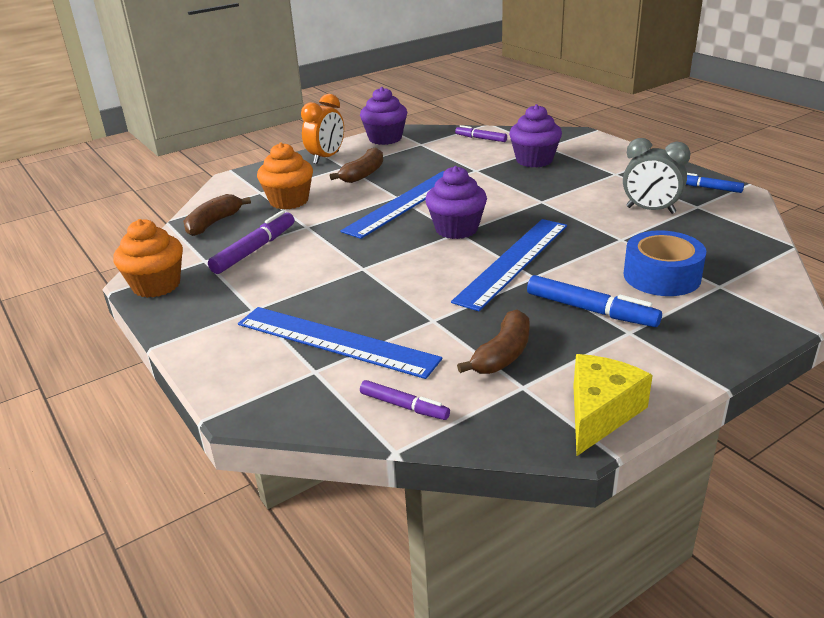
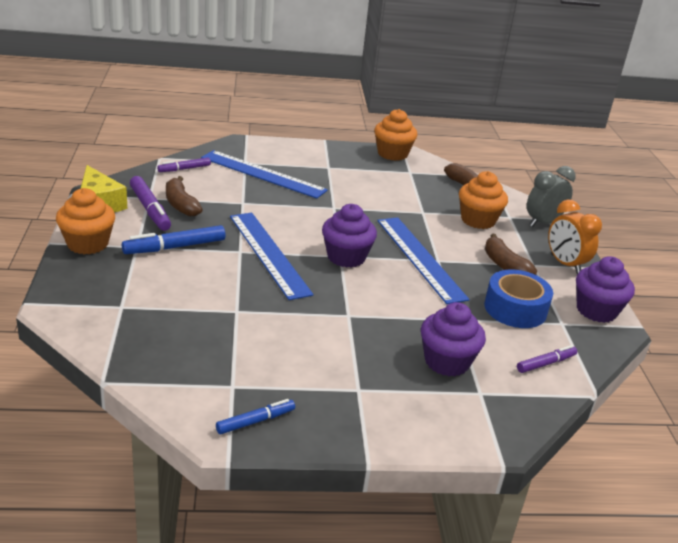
camera: 115 degrees right, 0 degrees up
purple marker [208,210,295,274] -> purple marker moved to [130,176,171,231]
blue ruler [238,307,442,379] -> blue ruler turned 60 degrees clockwise [201,150,328,199]
grey clock [623,138,690,214] -> grey clock moved to [527,166,576,227]
blue tape [624,230,706,296] -> blue tape moved to [484,269,553,328]
none -> orange cupcake [56,188,115,254]

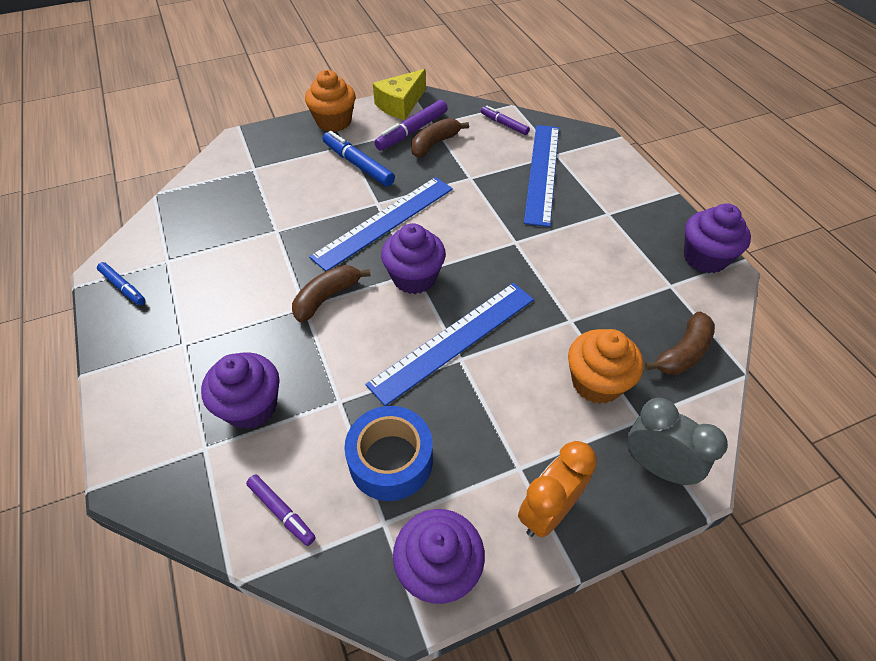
camera: 75 degrees right, 20 degrees up
orange cupcake [374,109,418,161] -> purple cupcake [684,203,751,273]
brown banana [485,234,537,275] -> brown banana moved to [292,265,371,322]

